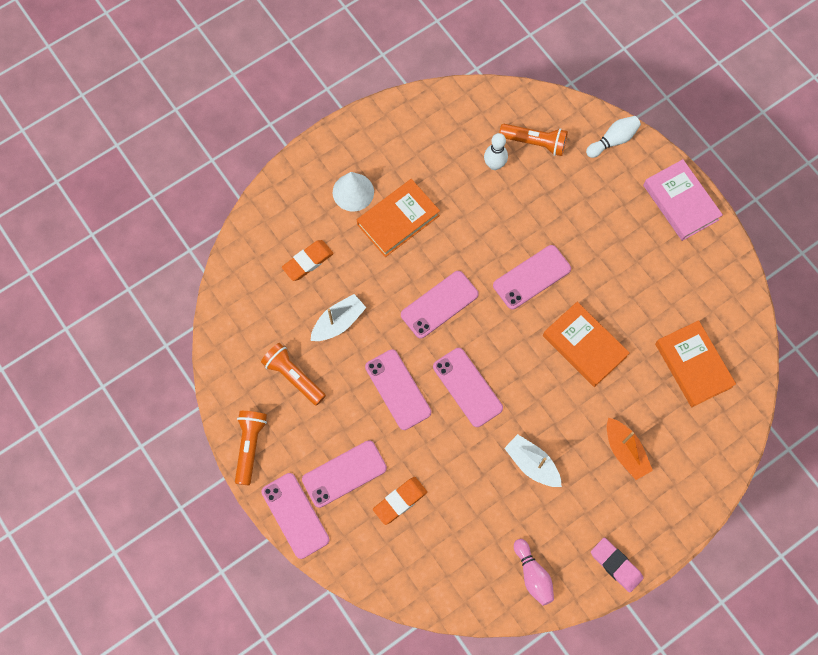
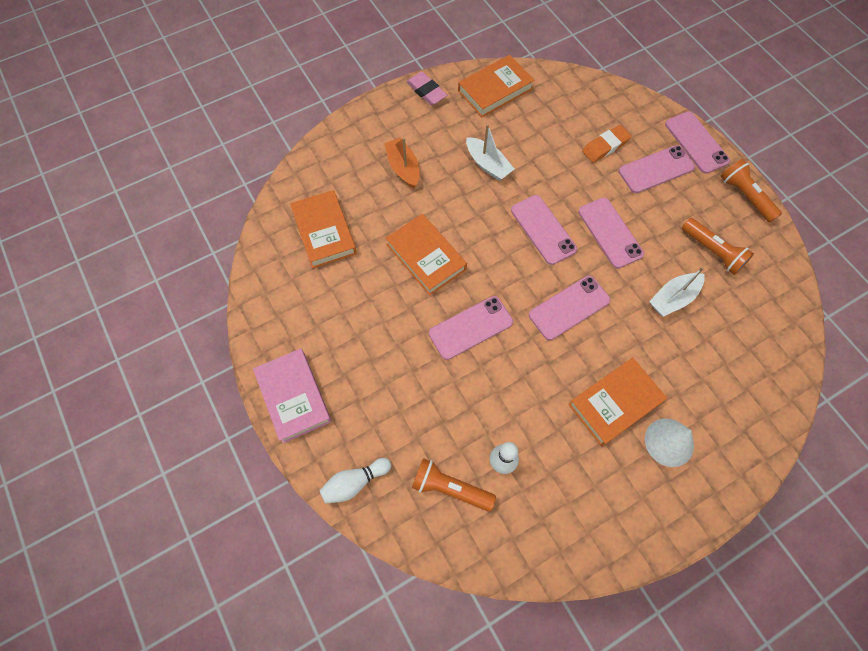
camera: 175 degrees left, 5 degrees down
orange flashlight [235,411,267,485] -> orange flashlight turned 135 degrees clockwise [720,159,782,222]
orange eraser [282,240,334,281] -> none
pink bowling pin [514,539,554,606] -> orange book [458,55,535,117]

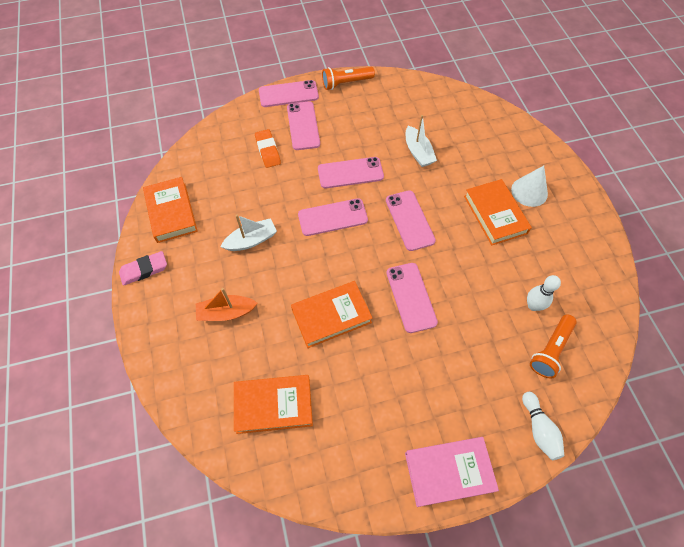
camera: 75 degrees left, 5 degrees down
orange flashlight [682,218,754,275] -> none

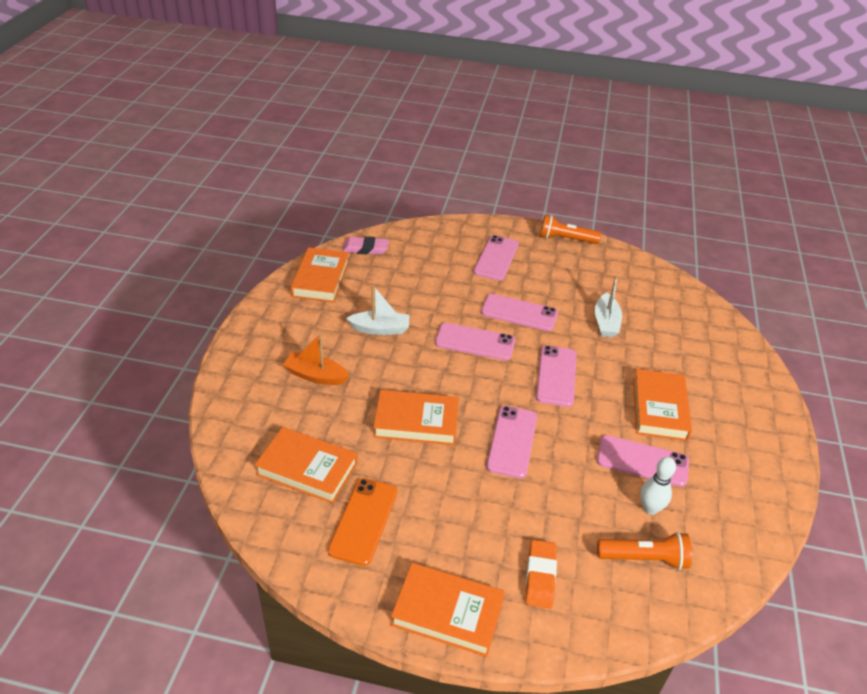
camera: 25 degrees right, 20 degrees down
pink eraser [119,251,167,286] -> pink eraser moved to [342,237,389,255]
orange eraser [255,129,281,168] -> orange eraser moved to [526,540,557,609]
pink phone [259,80,319,107] -> pink phone moved to [597,435,689,487]
pink book [405,437,499,507] -> orange book [391,563,505,657]
white cone [511,166,548,207] -> none
white bowling pin [522,392,564,460] -> none
orange flashlight [530,314,577,378] -> orange flashlight turned 150 degrees counterclockwise [597,532,692,570]
none -> orange phone [328,478,397,566]

